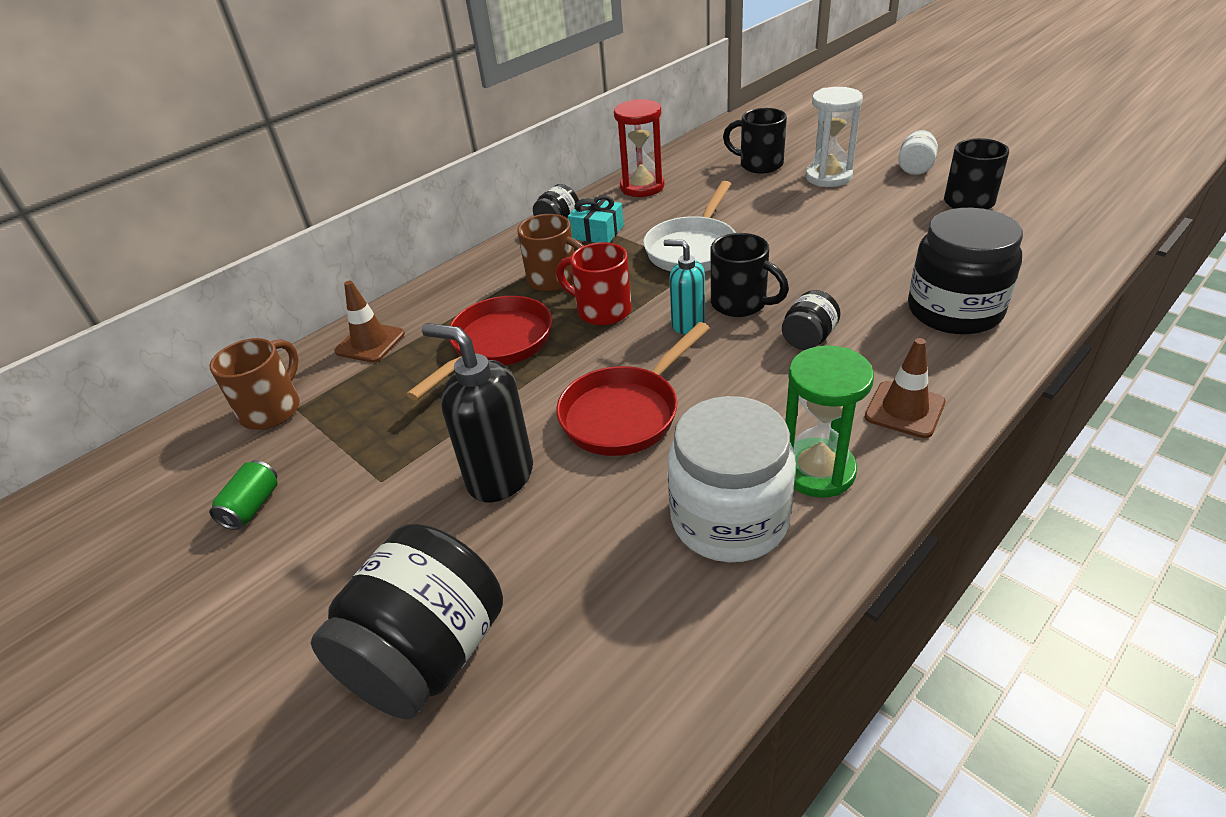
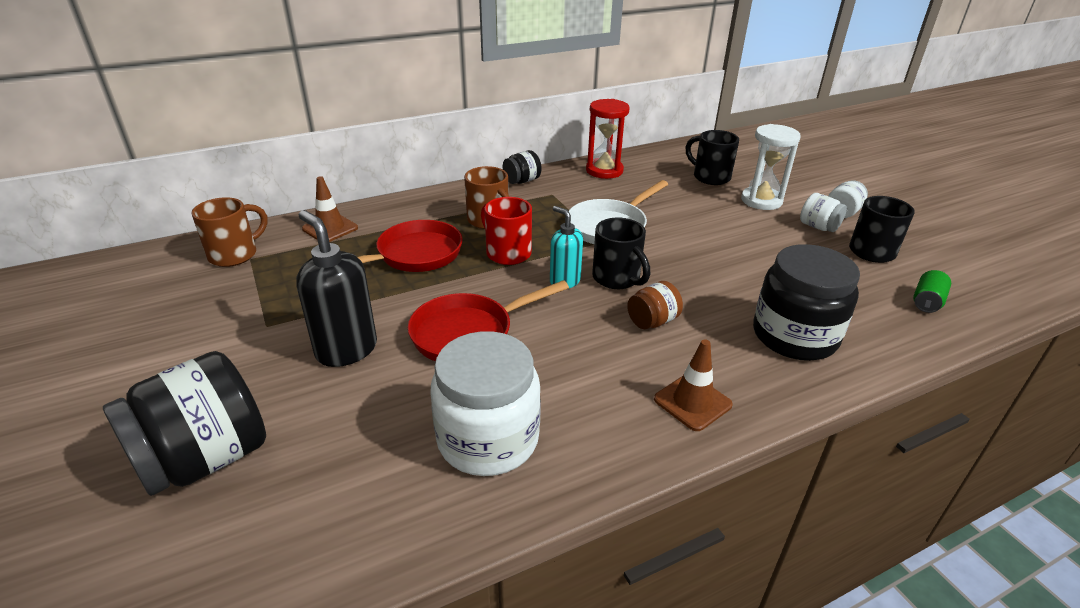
camera: 15 degrees right, 5 degrees down
green can [209,460,277,530] -> green can moved to [913,270,951,313]
turquoise gift [568,195,624,243] -> none
black jar [782,290,841,350] -> brown jar [627,281,683,329]
green hourglass [785,346,874,498] -> none
none -> white jar [800,193,847,232]

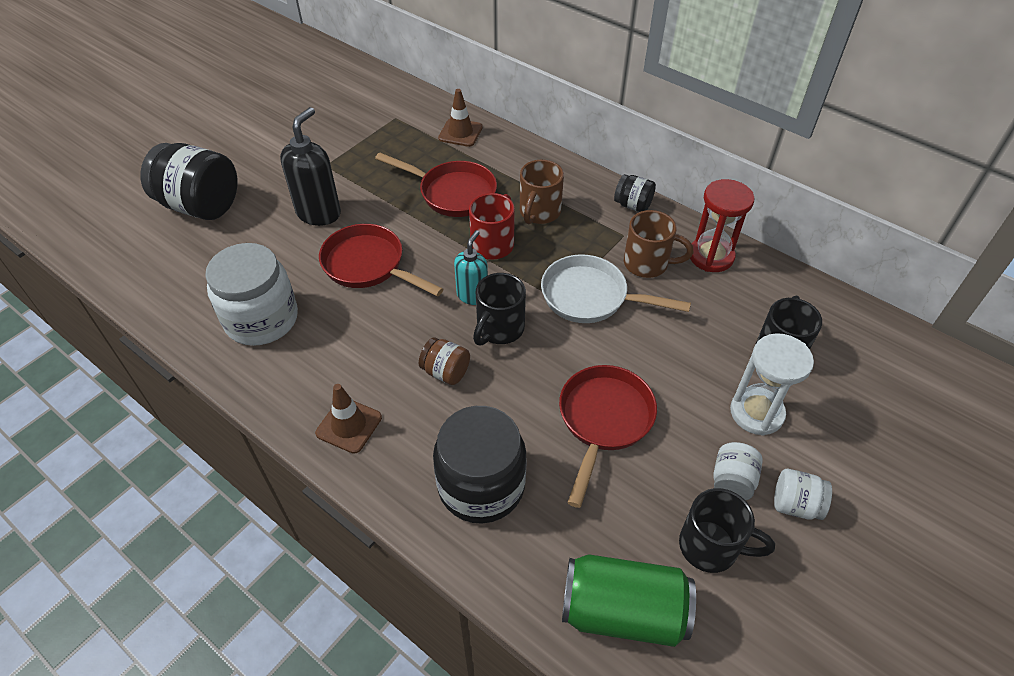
camera: 65 degrees right, 15 degrees up
brown mug [191,197,268,267] -> brown mug moved to [624,210,693,278]
green can [913,270,951,313] -> green can [562,554,696,647], size x2.08
none -> red pan [559,365,657,508]

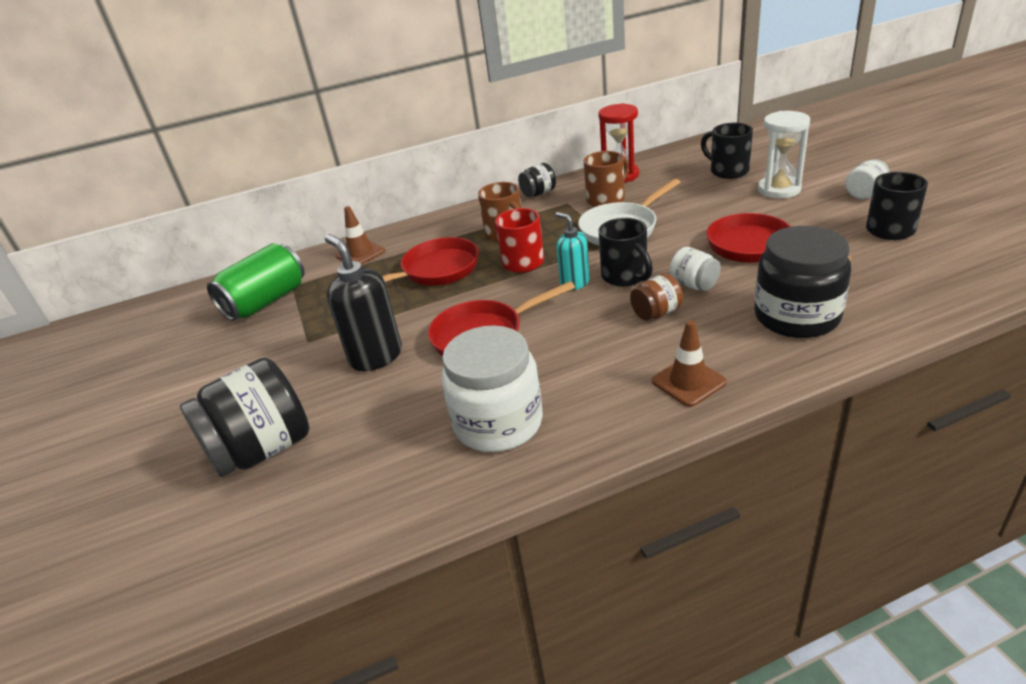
camera: 55 degrees left, 15 degrees down
green can [562,554,696,647] -> green can moved to [207,243,305,321]
white jar [713,442,763,500] -> white jar moved to [670,247,721,291]

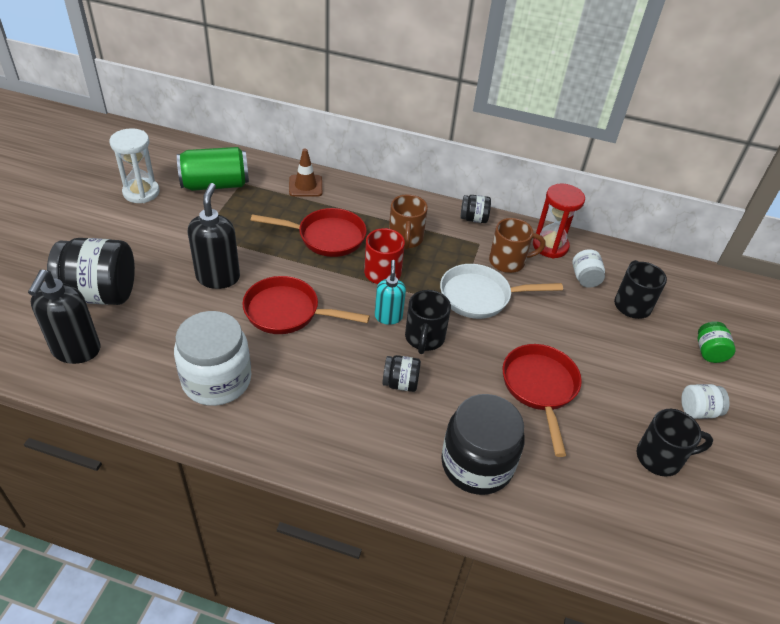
camera: 30 degrees right, 10 degrees up
brown jar [630,273,683,320] -> black jar [382,355,421,392]
brown traffic cone [652,320,727,407] -> none
white jar [670,247,721,291] -> white jar moved to [572,249,605,288]
white hourglass [758,111,810,199] -> white hourglass moved to [110,128,160,203]
none -> black soap dispenser [28,270,101,364]
none -> green jar [698,321,736,363]

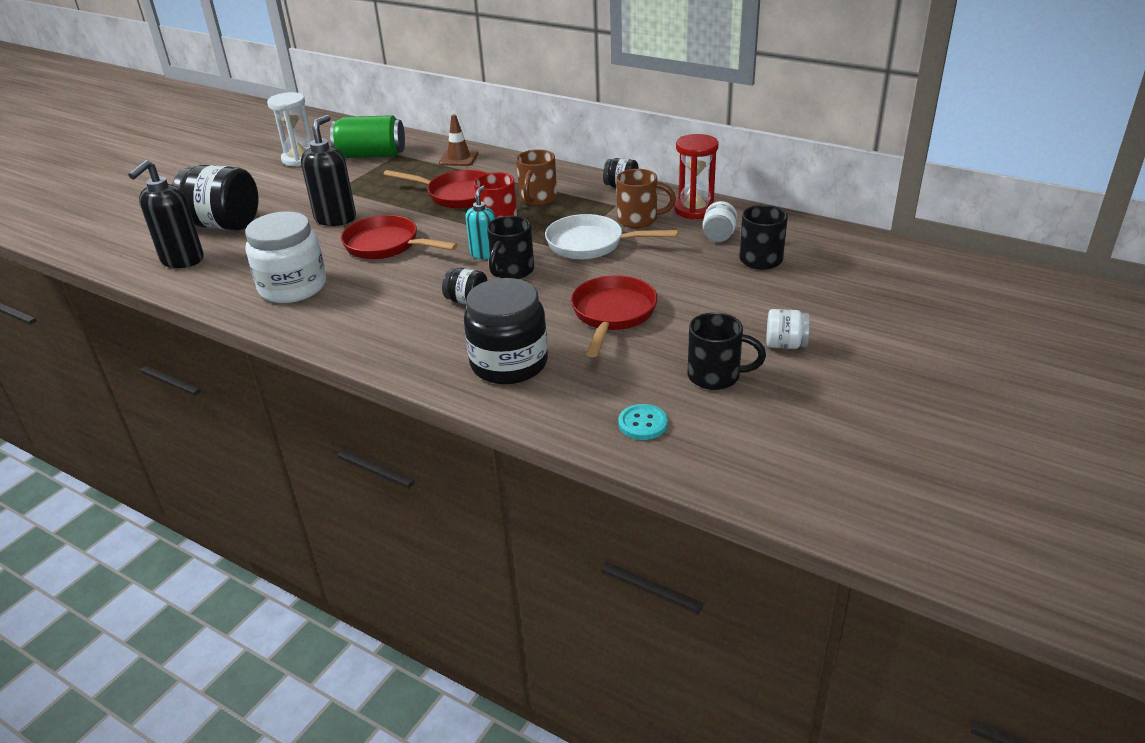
camera: 20 degrees right, 10 degrees down
green jar [698,321,736,363] -> none
none -> turquoise button [618,404,668,440]

